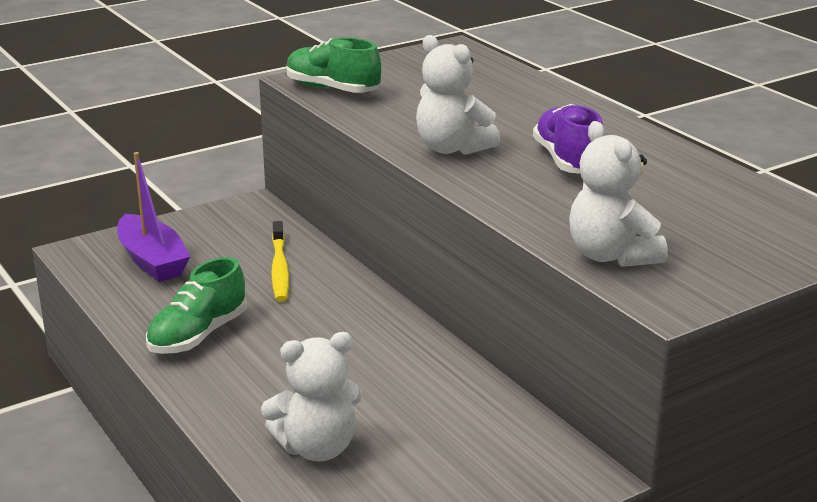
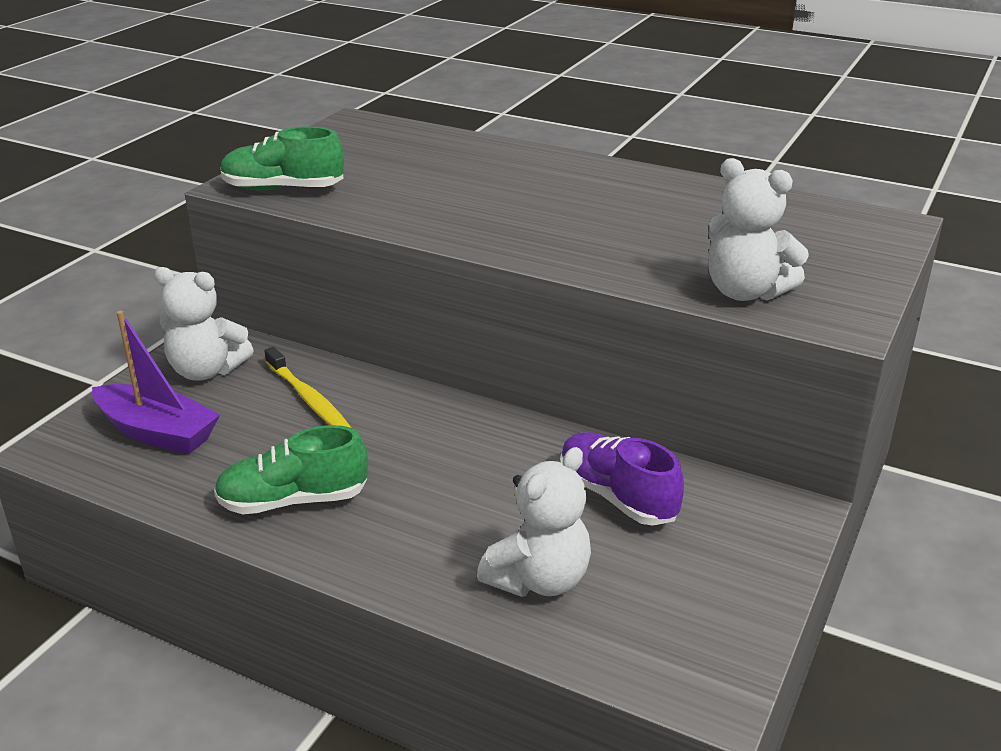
camera: 30 degrees left, 5 degrees up
green shoe [146,257,247,354] -> green shoe turned 75 degrees clockwise [214,425,368,514]
white teddy bear [416,35,500,155] -> white teddy bear moved to [154,267,254,381]
purple shoe [533,104,603,174] -> purple shoe moved to [560,432,684,526]

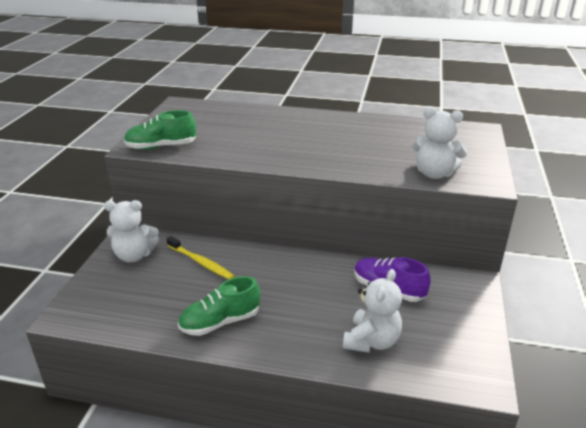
camera: 15 degrees left, 0 degrees up
purple boat [92,311,220,454] -> none

